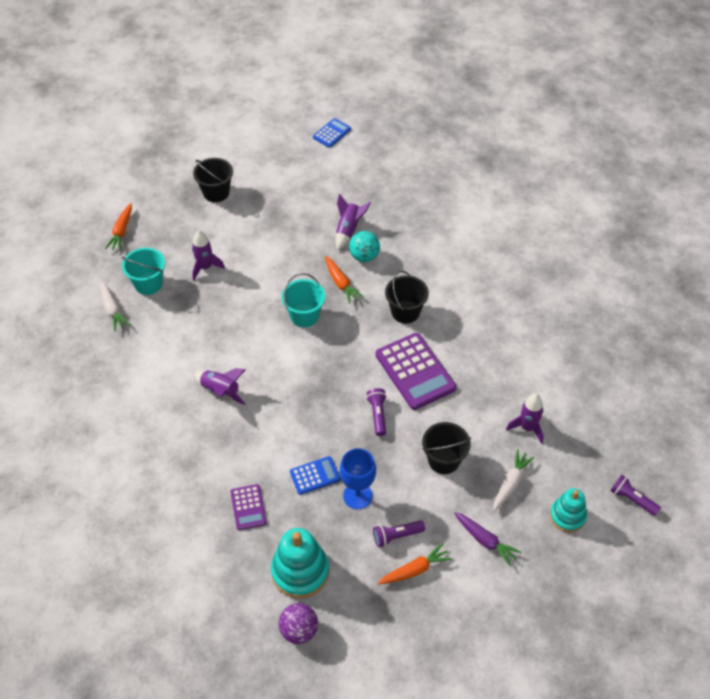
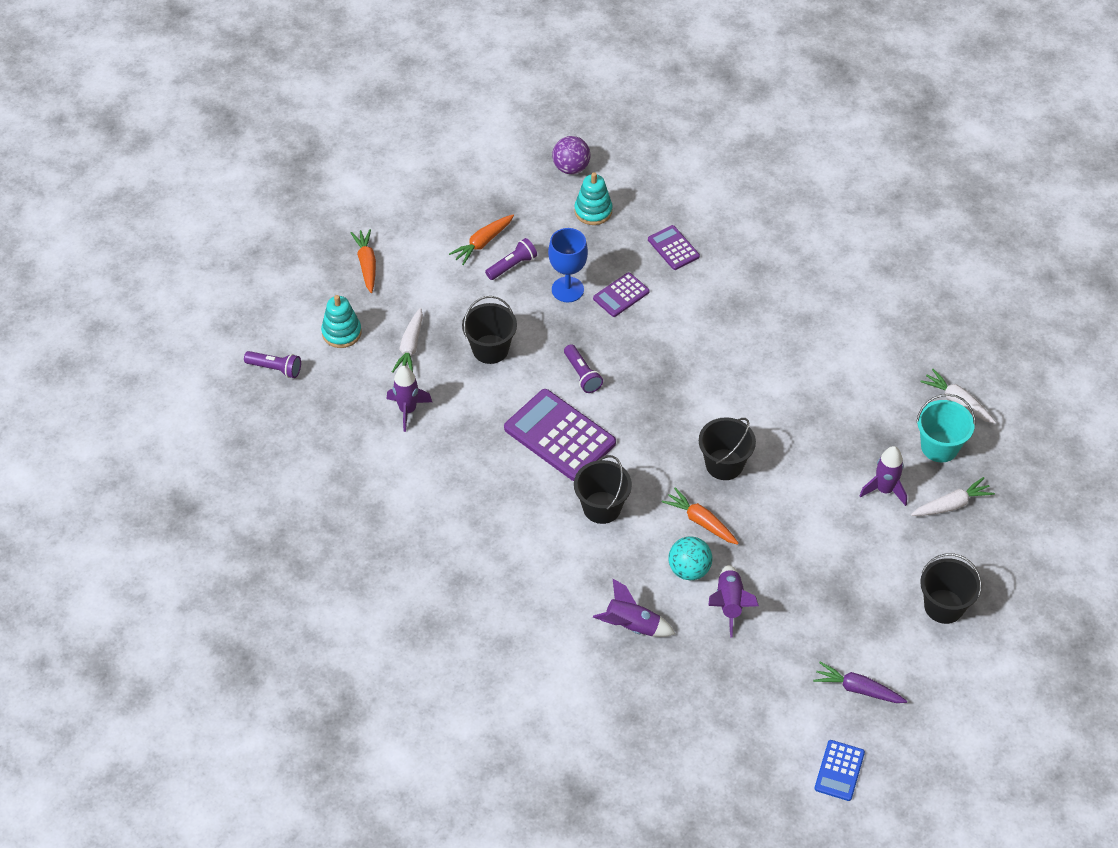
camera: 160 degrees right, 0 degrees up
orange carrot [105,203,132,251] -> orange carrot moved to [350,229,376,293]
purple rocket [194,368,245,405] -> purple rocket moved to [593,579,675,637]
turquoise stacking toy [271,528,329,598] -> turquoise stacking toy [574,172,613,225], size x0.64
turquoise bucket [281,273,325,327] -> black bucket [699,417,756,480]
blue calculator [290,456,340,495] -> purple calculator [593,272,650,317]
purple carrot [454,512,522,566] -> purple carrot moved to [813,662,907,703]
none -> white carrot [911,477,995,516]

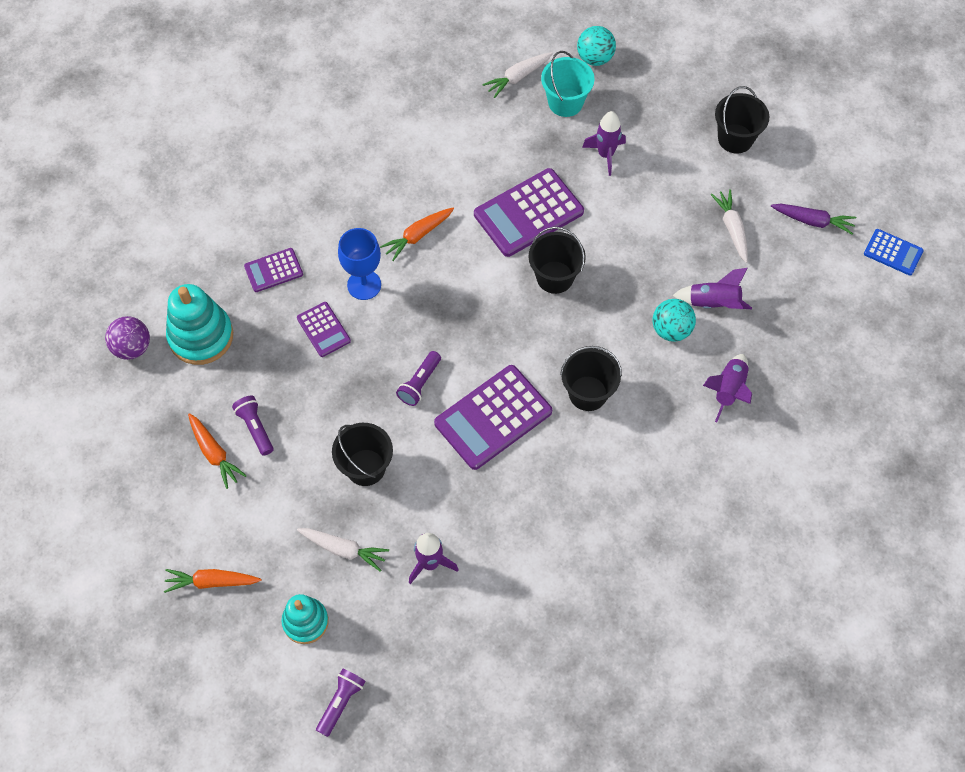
camera: 80 degrees left, 10 degrees up
blue goblet [548,228,588,302] -> blue goblet moved to [338,228,381,300]
purple flashlight [564,344,603,393] -> purple flashlight turned 135 degrees clockwise [396,351,441,406]
turquoise stacking toy [574,172,613,225] -> turquoise stacking toy [166,284,233,365], size x1.55
orange carrot [662,487,739,545] -> orange carrot moved to [380,208,454,261]
purple carrot [813,662,907,703] -> purple carrot turned 105 degrees counterclockwise [771,204,856,235]
white carrot [911,477,995,516] -> white carrot moved to [710,189,748,263]
none -> purple calculator [474,168,584,257]
none -> turquoise ball [577,26,616,66]

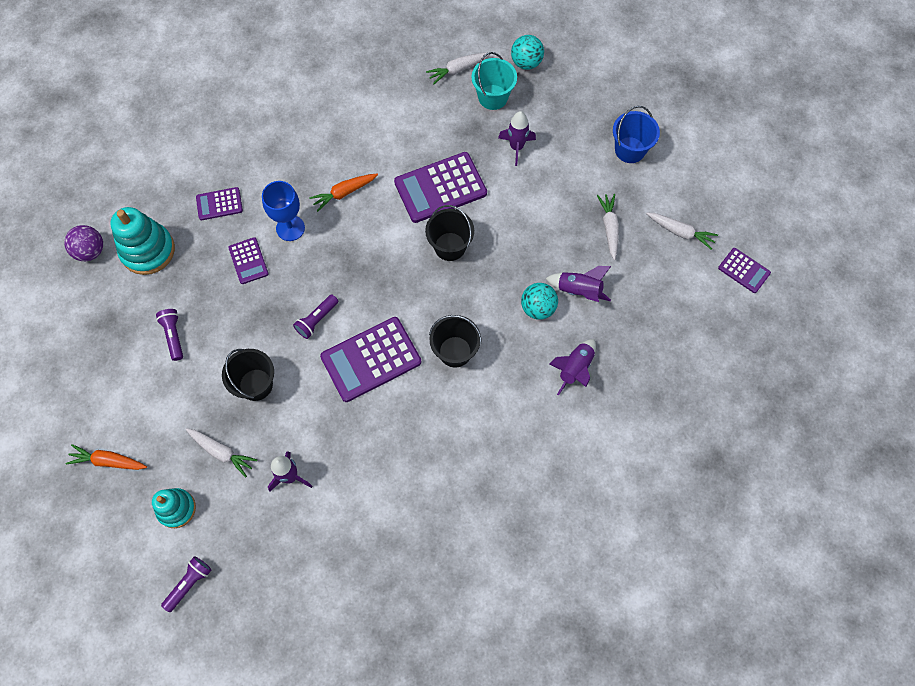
camera: 10 degrees right, 5 degrees up
orange carrot [188,413,247,489] -> none
black bucket [715,86,770,154] -> blue bucket [613,106,660,163]
purple carrot [771,204,856,235] -> white carrot [646,213,718,250]
blue calculator [864,229,924,275] -> purple calculator [718,248,771,293]

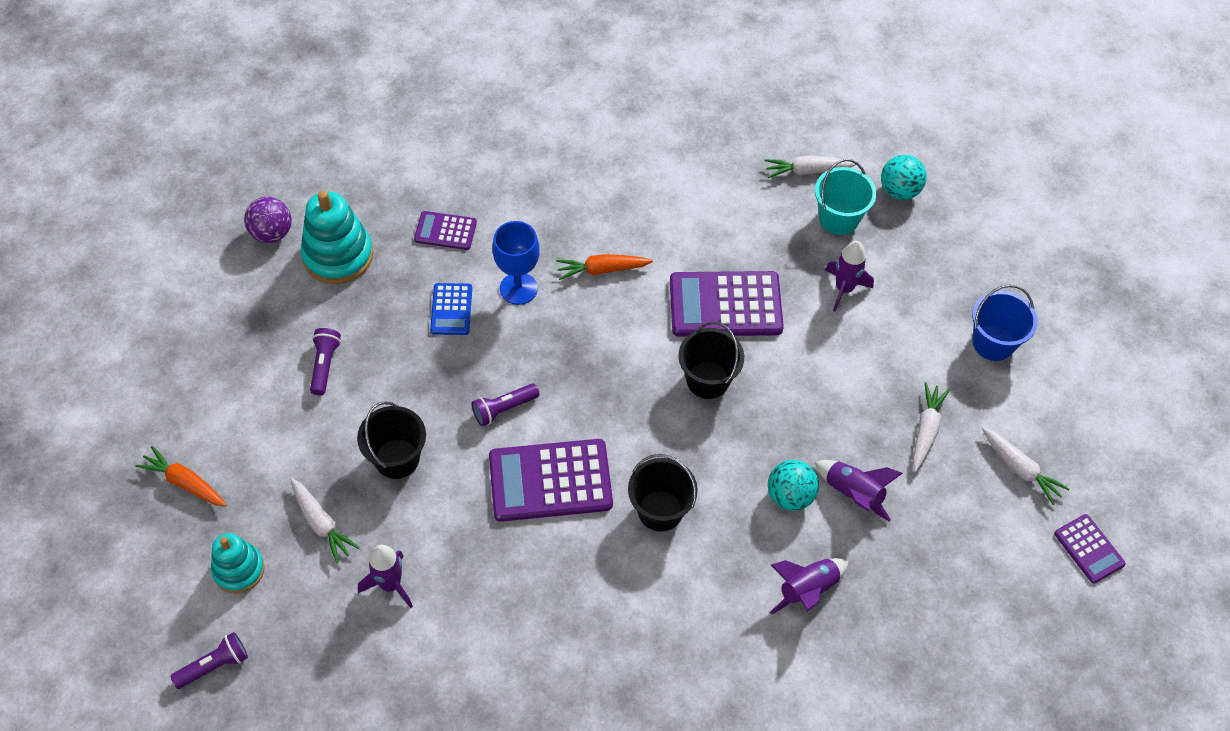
camera: 20 degrees right, 10 degrees down
purple calculator [228,237,269,284] -> blue calculator [430,283,472,335]

